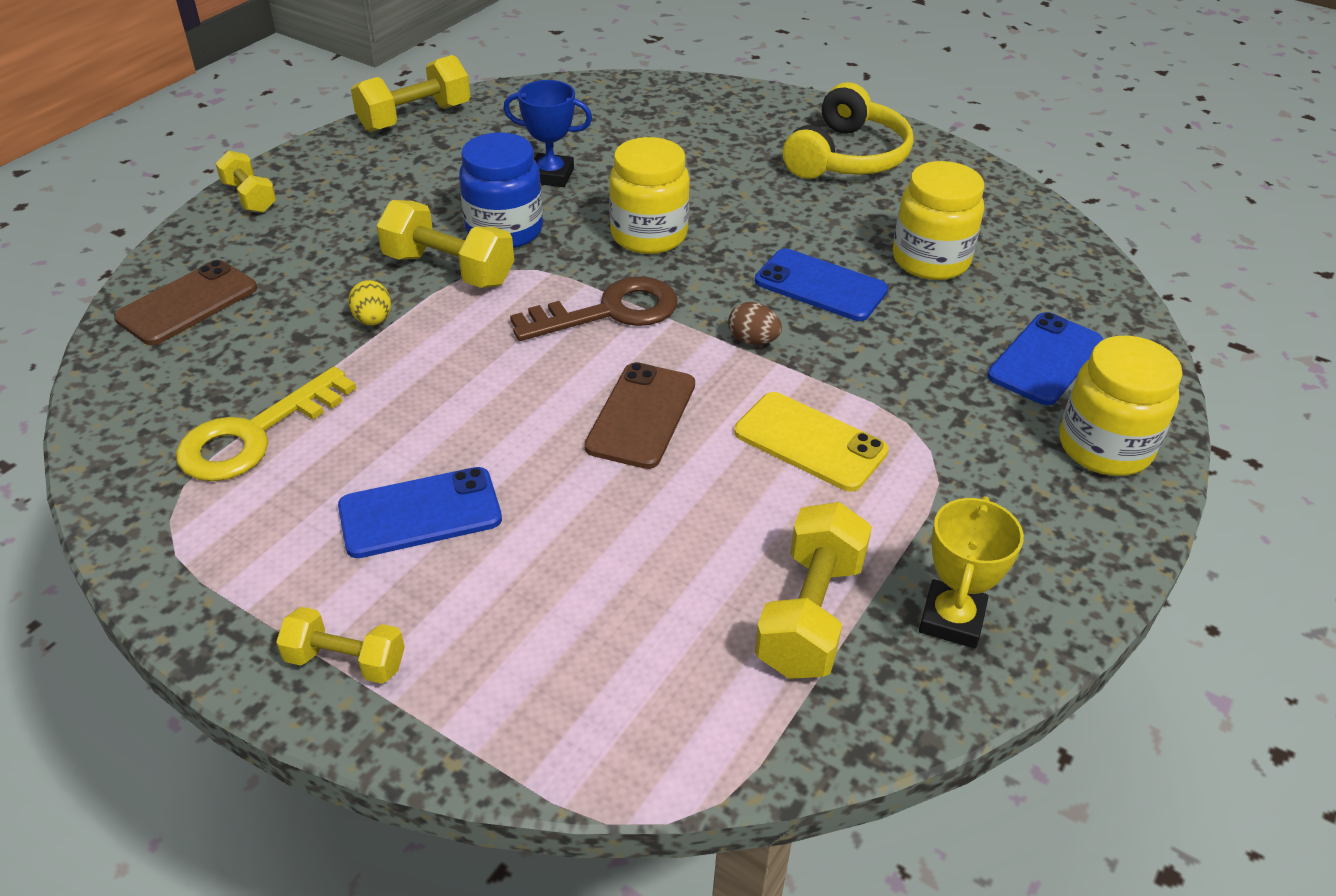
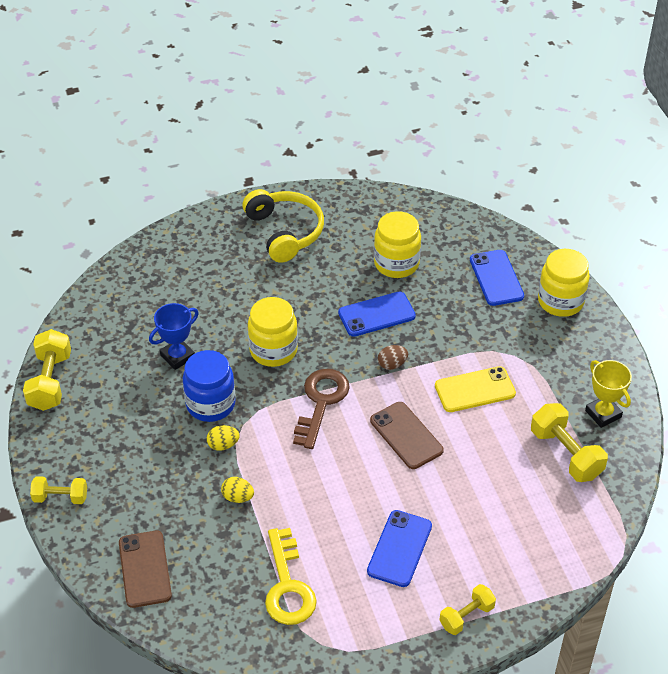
camera: 50 degrees left, 5 degrees up
yellow dumbbell [376,200,514,288] -> yellow egg [207,425,240,451]

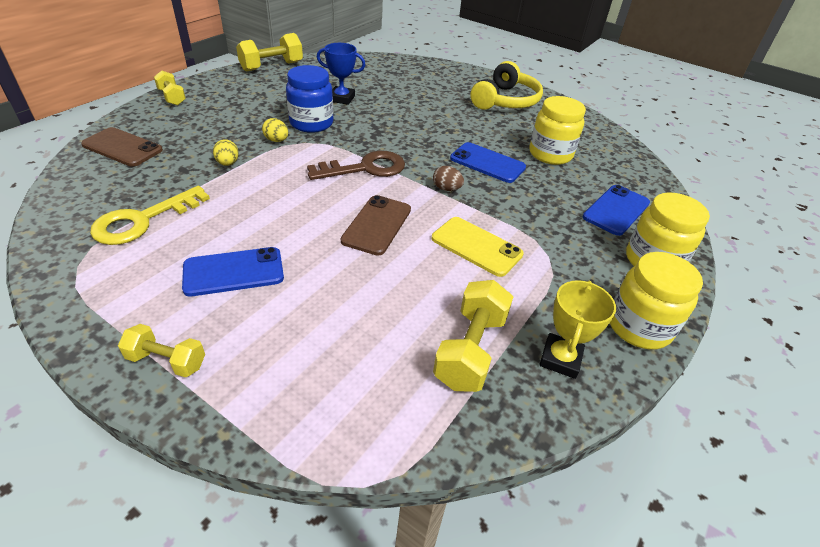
camera: 50 degrees right, 5 degrees down
brown phone [119,530,172,608] -> brown phone turned 75 degrees clockwise [81,127,163,167]
yellow jar [248,297,298,367] -> yellow jar moved to [610,252,703,350]

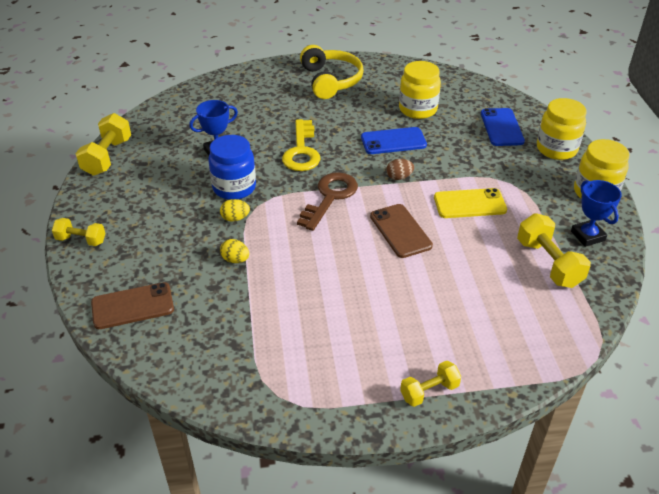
camera: 40 degrees left, 0 degrees up
yellow key [90,186,210,245] -> yellow key moved to [282,119,320,171]
blue phone [182,247,284,297] -> none
yellow trophy [539,280,616,379] -> blue trophy [571,180,622,247]

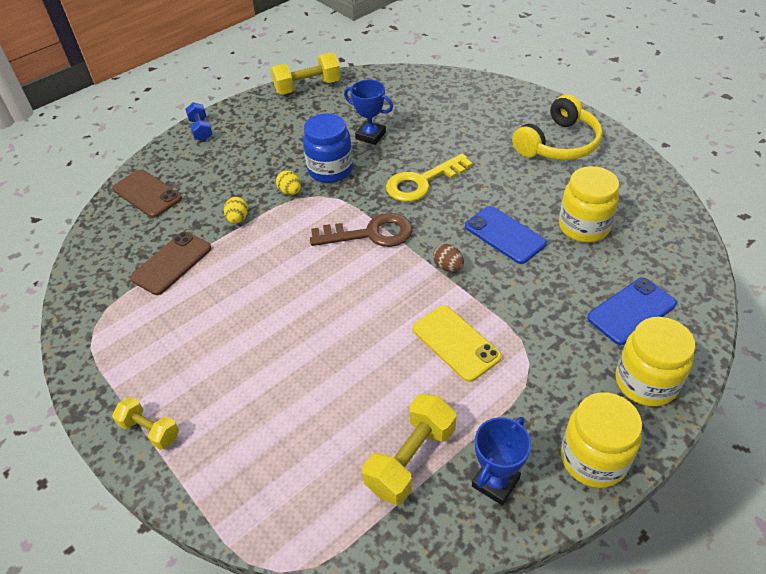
camera: 60 degrees right, 5 degrees up
yellow dumbbell [52,218,106,246] -> blue dumbbell [185,102,213,141]
brown phone [370,204,433,258] -> brown phone moved to [130,232,211,295]

